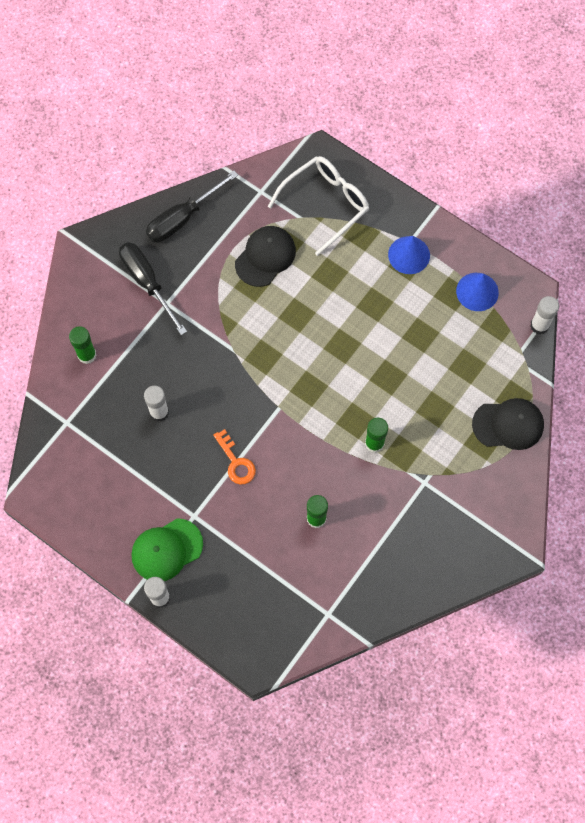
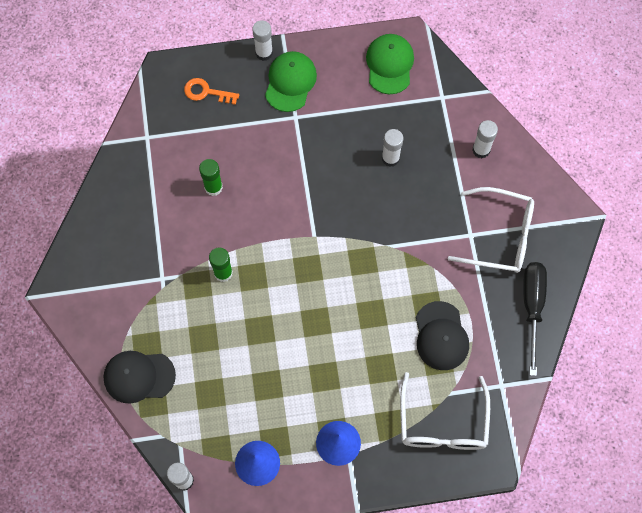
camera: 135 degrees right, 0 degrees up
green glue stick [69,326,96,364] -> white glue stick [472,120,498,158]
black screwdriver [119,242,187,335] -> white glasses [448,187,534,273]
orange key [213,429,256,485] -> orange key moved to [184,78,239,105]
black cap [472,398,544,450] -> black cap turned 45 degrees clockwise [103,351,176,404]
none -> green cap [366,34,414,94]

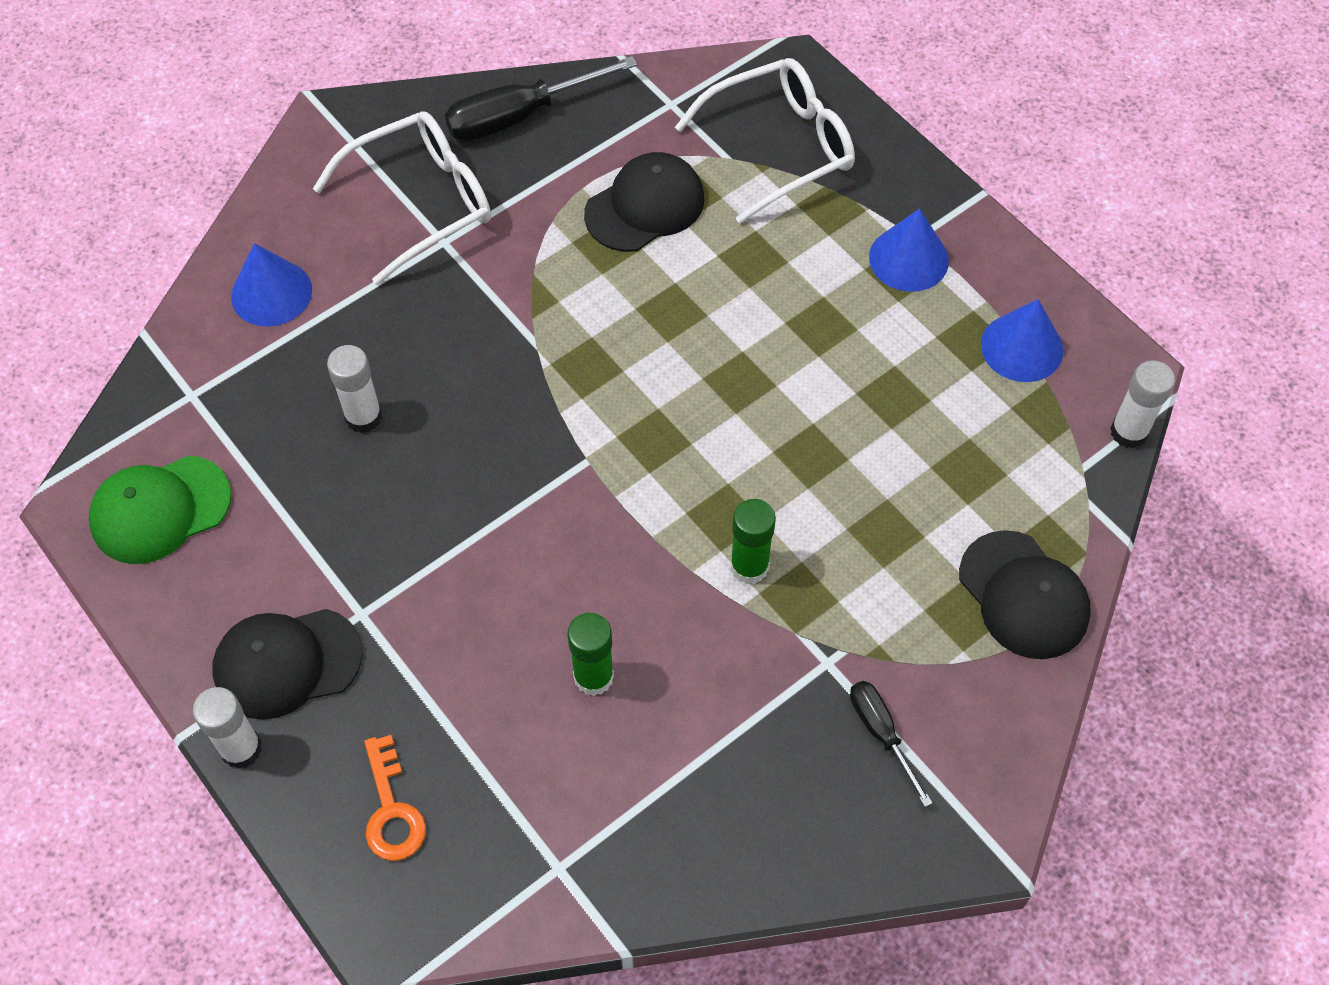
camera: 120 degrees left, 10 degrees down
green cap [265,51,317,112] -> black cap [212,609,363,720]
white glasses [448,187,534,273] -> white glasses turned 75 degrees clockwise [313,111,491,285]
white glue stick [472,120,498,158] -> blue cone [231,243,312,327]
none -> black screwdriver [850,681,932,807]

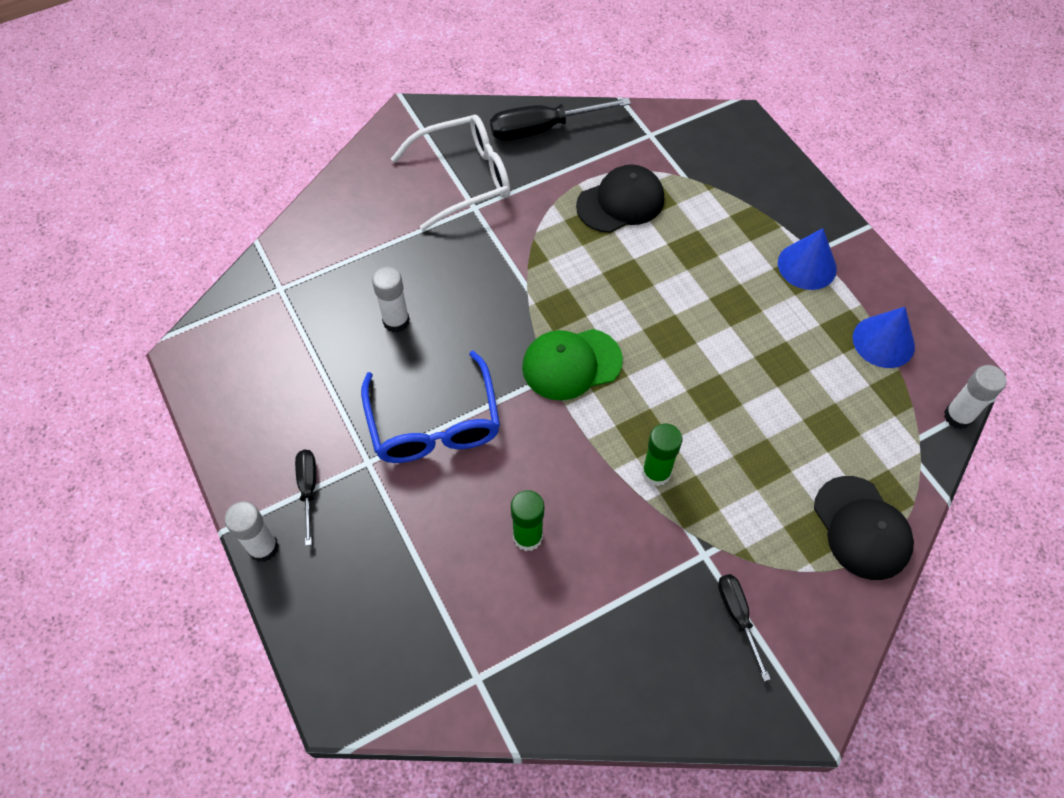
camera: 10 degrees right, 0 degrees up
green cap [88,455,232,564] -> green cap moved to [522,329,623,400]
black cap [212,609,363,720] -> black screwdriver [295,450,316,546]
blue cone [231,243,312,327] -> none
orange key [364,735,426,861] -> none
white glasses [675,58,855,224] -> none
none -> blue glasses [361,350,500,463]

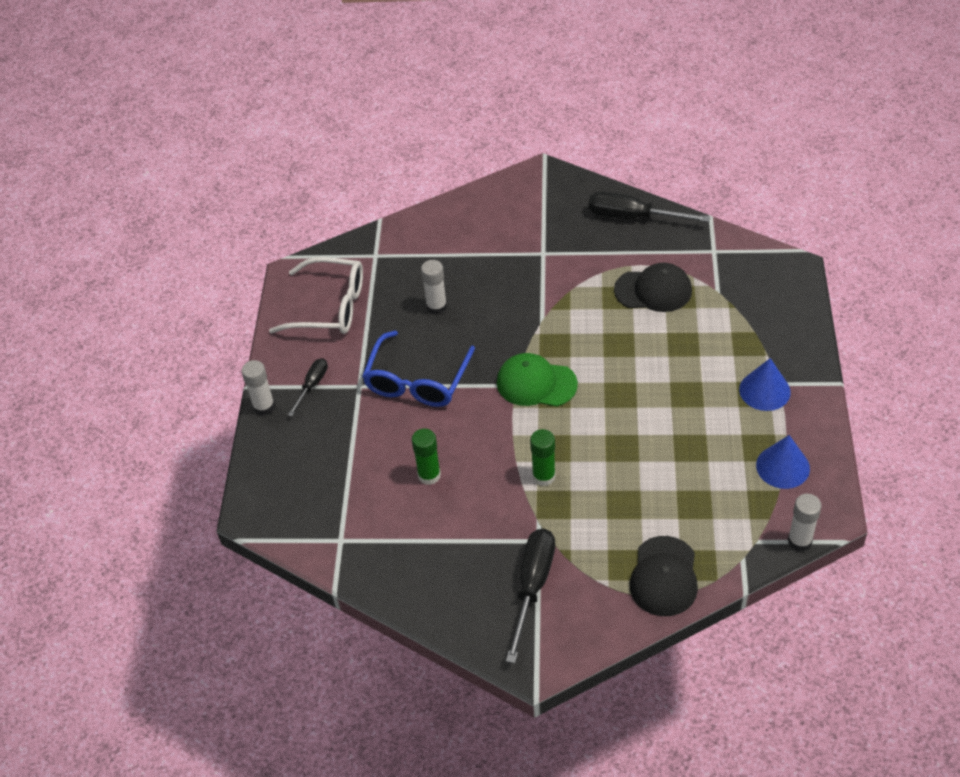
camera: 35 degrees right, 10 degrees down
white glasses [391,115,510,231] -> white glasses moved to [269,257,363,334]
black screwdriver [718,574,770,681] -> black screwdriver [506,529,555,663], size x1.77

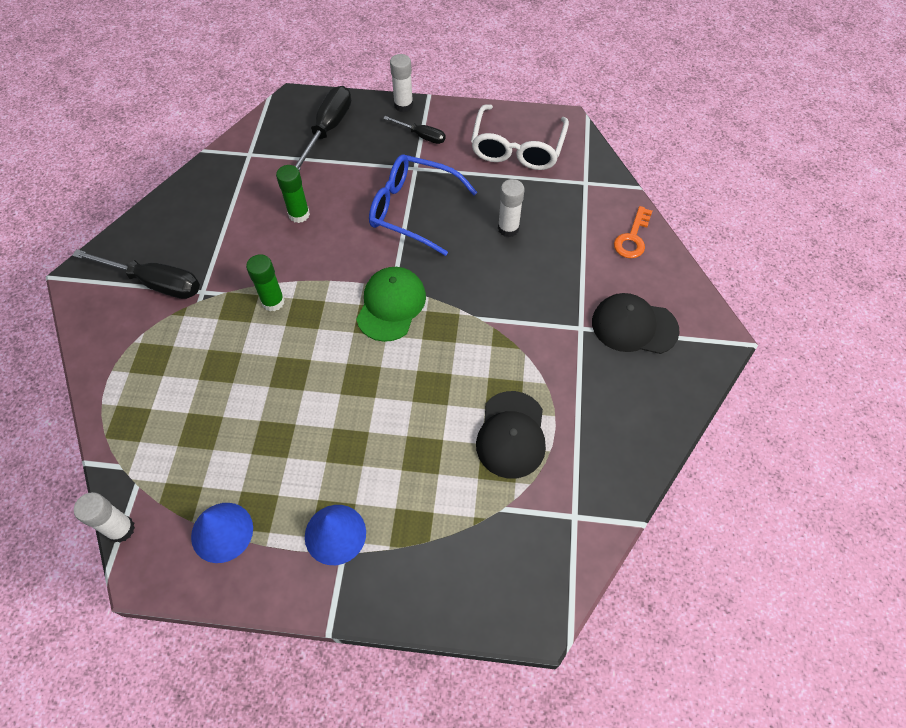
camera: 90 degrees right, 10 degrees up
black screwdriver [589,191,710,222] -> black screwdriver moved to [295,86,351,171]
black cap [630,536,698,616] -> black cap moved to [592,293,680,354]
none -> orange key [614,206,652,258]

